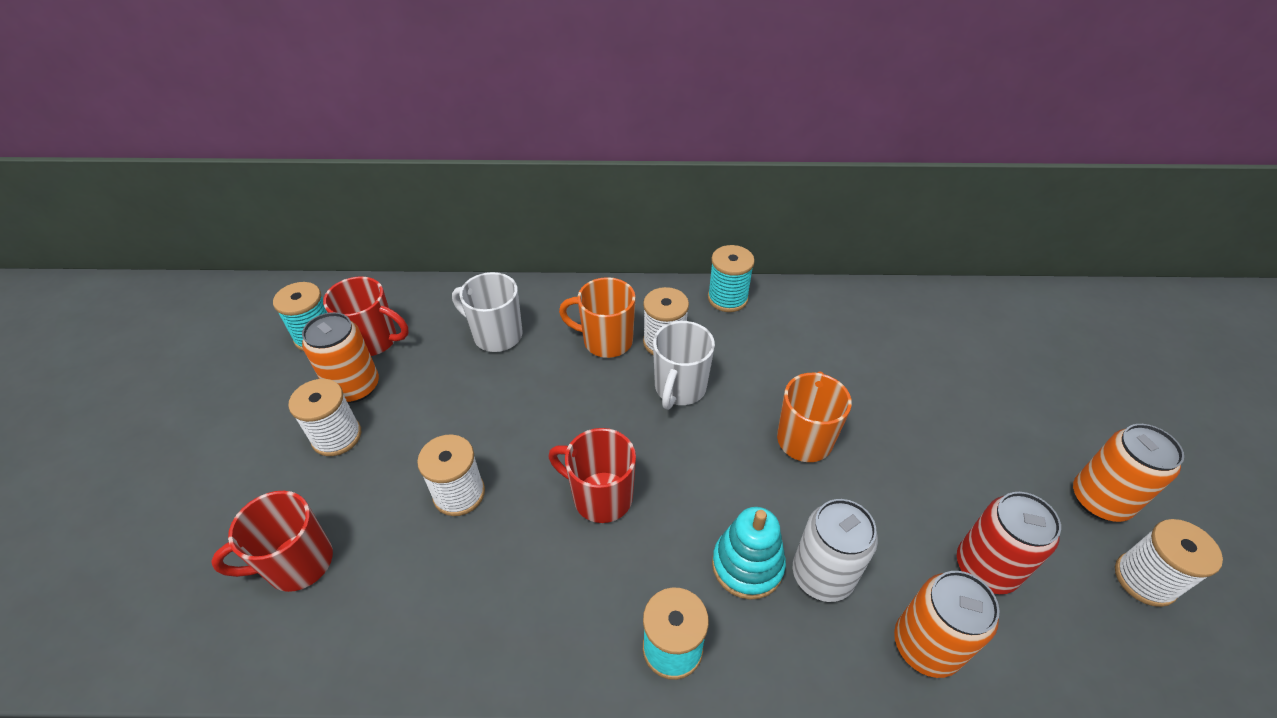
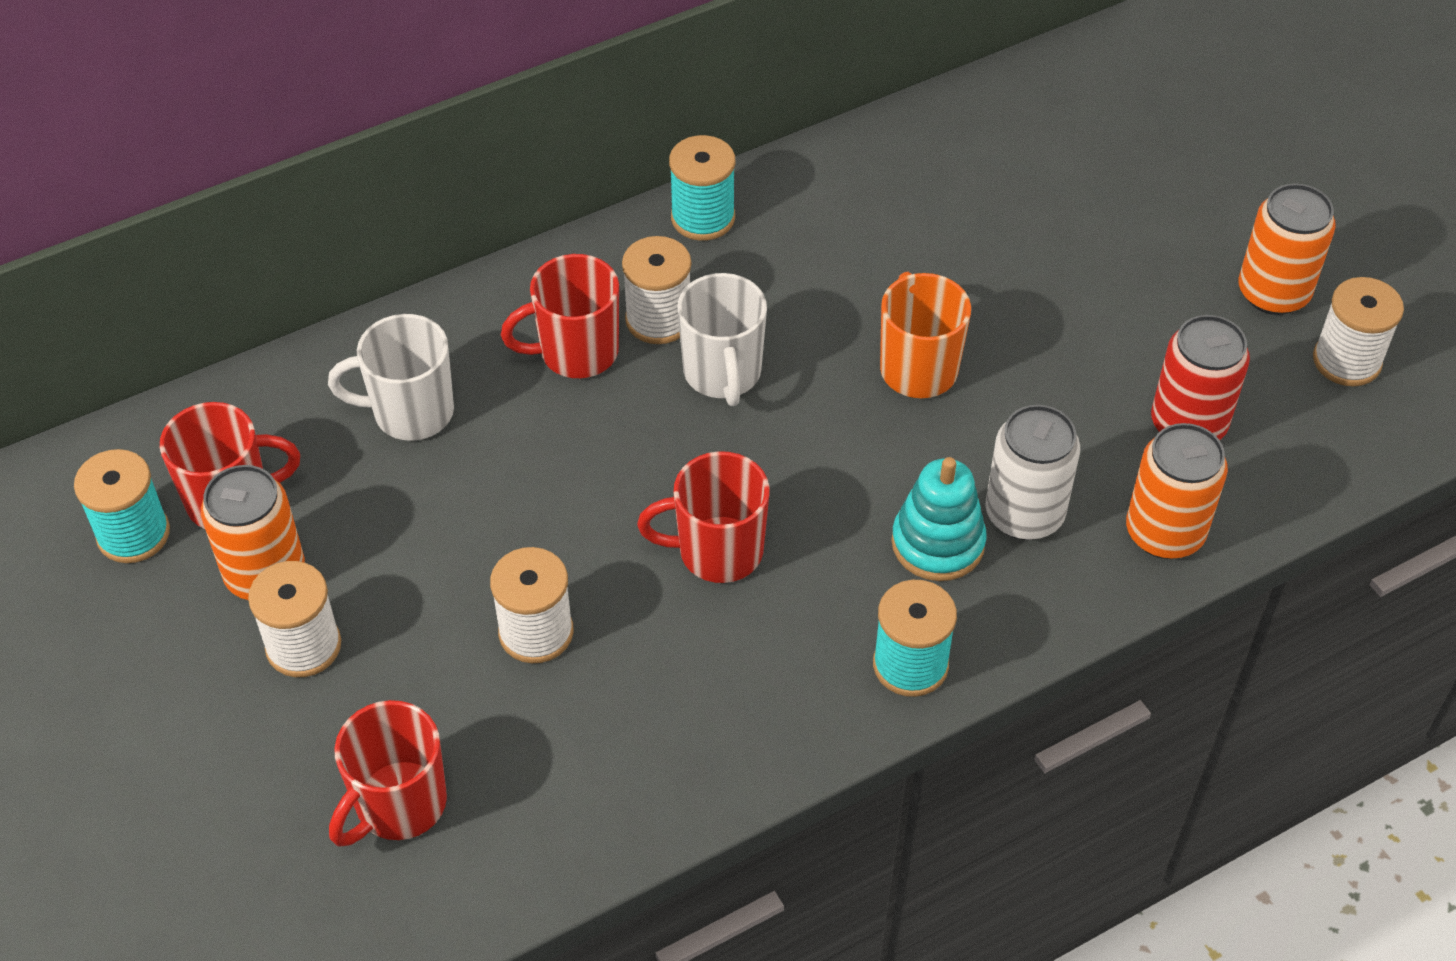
camera: 30 degrees left, 5 degrees up
orange mug [559,277,636,358] -> red mug [501,254,619,378]

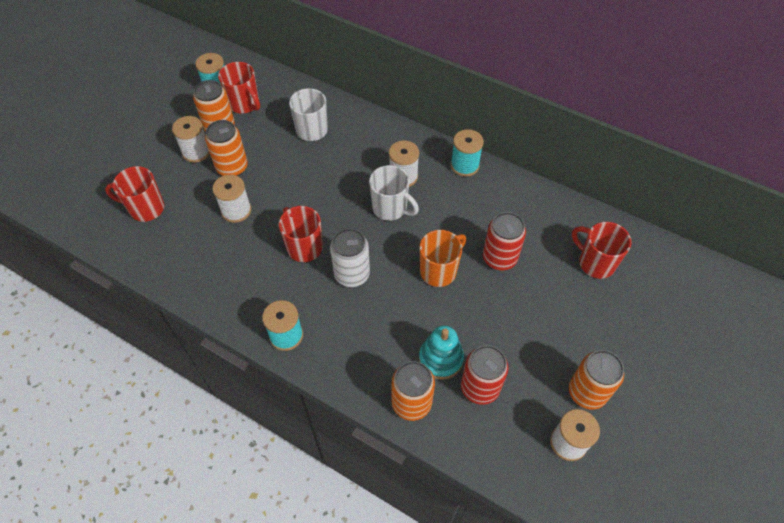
camera: 60 degrees right, 5 degrees up
red mug [501,254,619,378] -> red mug moved to [572,222,631,279]
white mug [677,273,767,406] -> white mug turned 105 degrees counterclockwise [369,165,419,221]
turquoise stacking toy [891,457,987,581] -> turquoise stacking toy moved to [419,326,464,380]
white can [985,405,1080,540] -> white can moved to [330,228,370,287]
none -> orange can [205,120,248,176]
none -> red can [483,212,526,270]

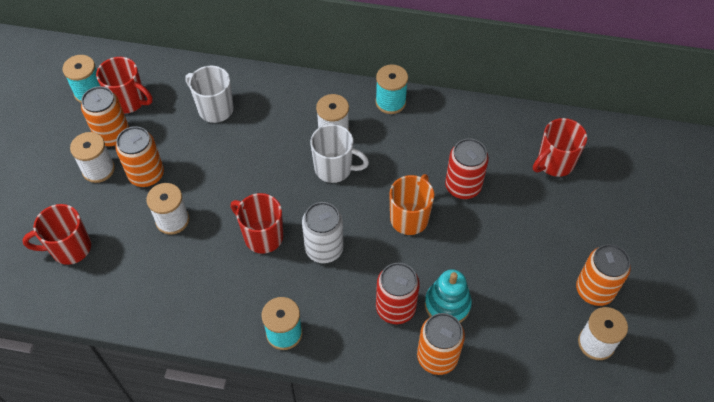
camera: 20 degrees left, 0 degrees up
red can [461,345,509,405] -> red can moved to [376,263,420,324]
red mug [572,222,631,279] -> red mug turned 60 degrees counterclockwise [533,118,587,177]

